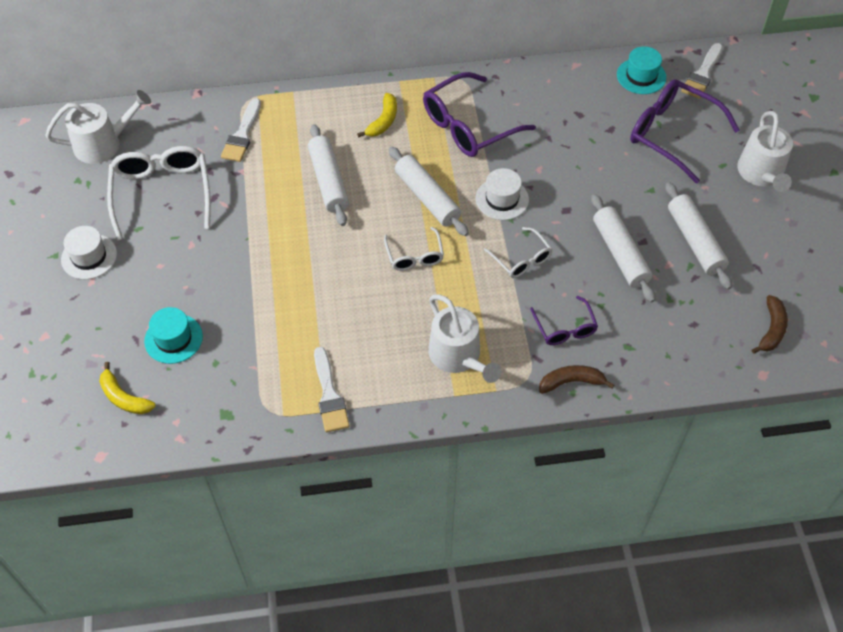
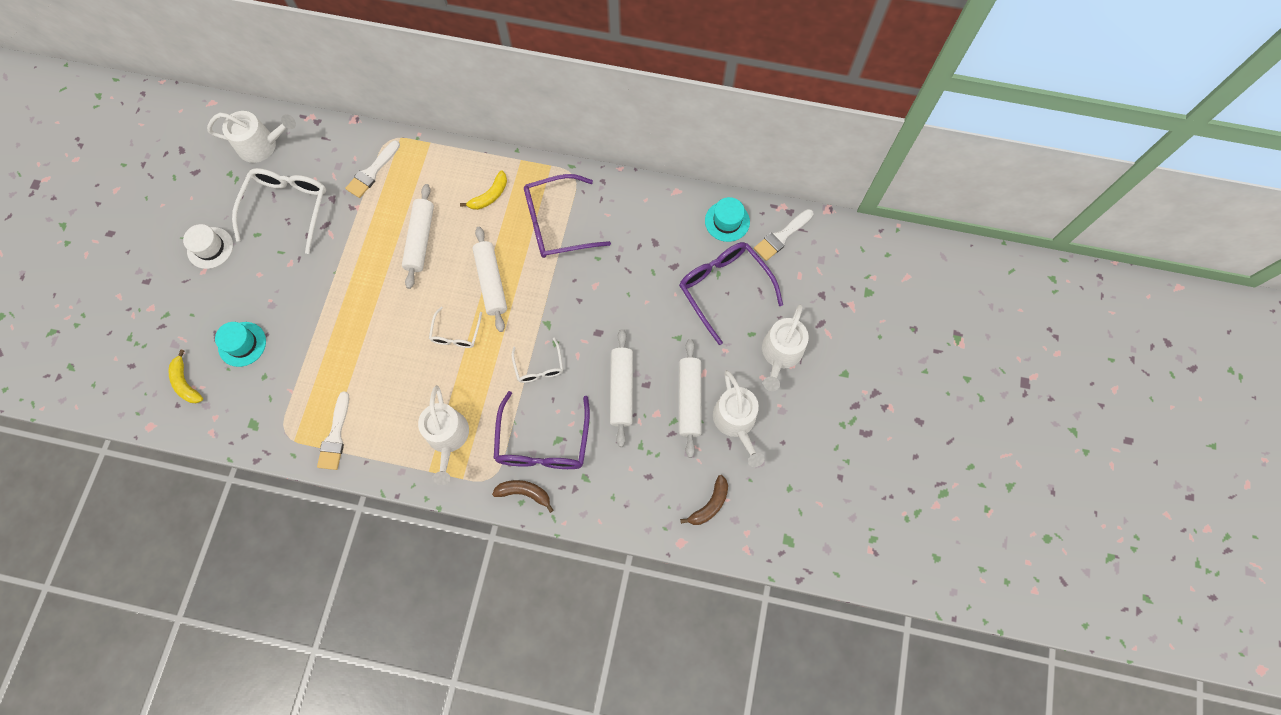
camera: 20 degrees right, 15 degrees up
white hat [476,168,529,220] -> none
purple glasses [530,296,598,345] -> purple glasses [494,391,590,469], size x1.84
none -> white watering can [713,370,765,467]

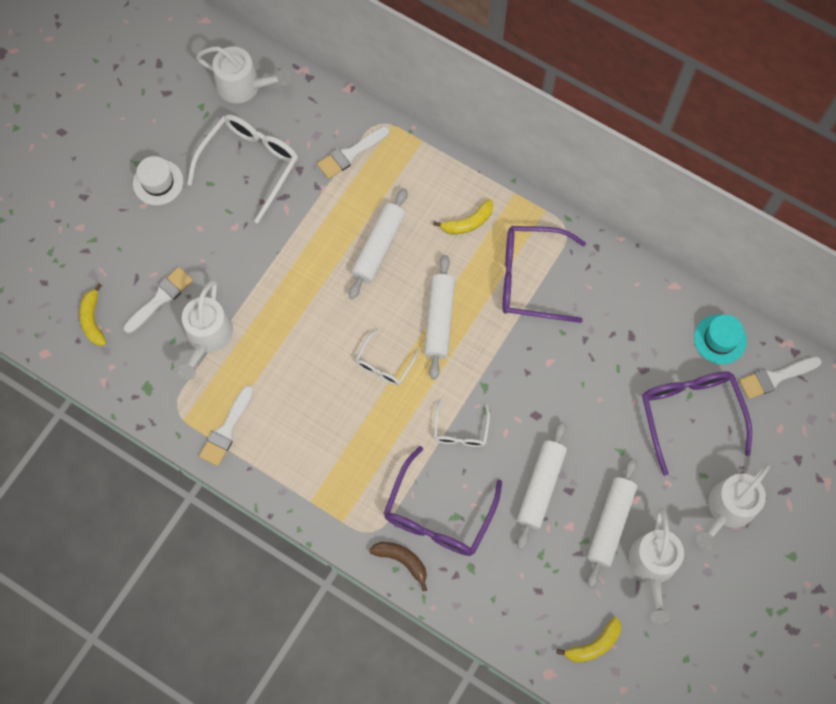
camera: 20 degrees right, 0 degrees up
turquoise hat [215,322,266,367] -> white brush [124,267,193,333]
white watering can [418,385,469,485] -> white watering can moved to [178,280,233,380]
brown banana [680,475,728,525] -> yellow banana [556,617,621,662]

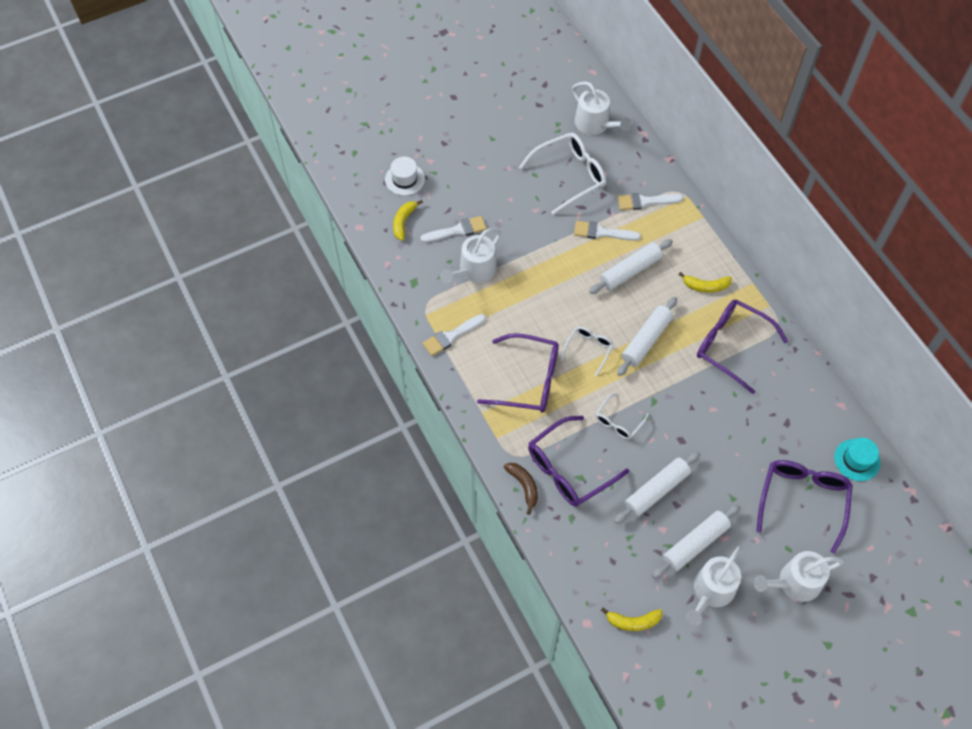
camera: 30 degrees right, 10 degrees down
white hat [133,156,183,205] -> white hat moved to [385,157,425,196]
white glasses [355,329,419,385] -> white glasses turned 150 degrees clockwise [561,327,613,376]
white brush [739,356,822,399] -> white brush moved to [574,221,641,241]
none -> purple glasses [477,333,559,413]

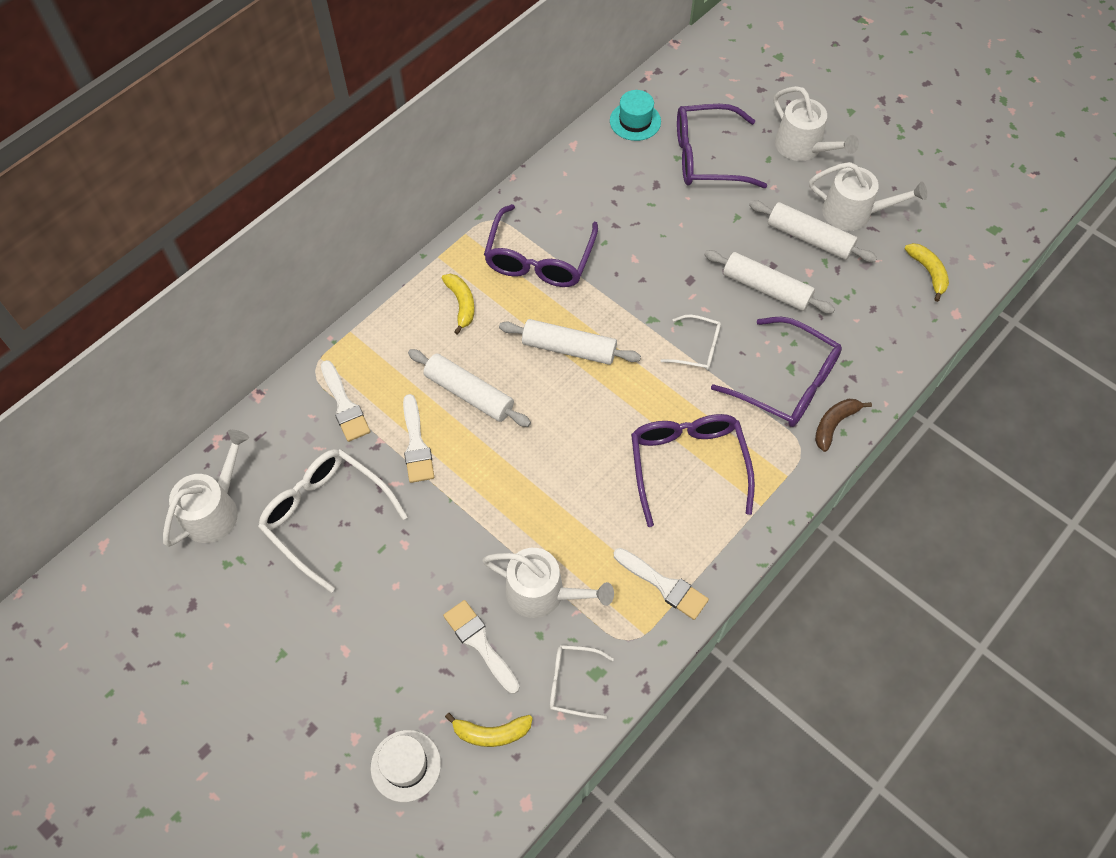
camera: 110 degrees left, 0 degrees up
white glasses [561,327,613,376] -> white glasses moved to [550,645,614,719]

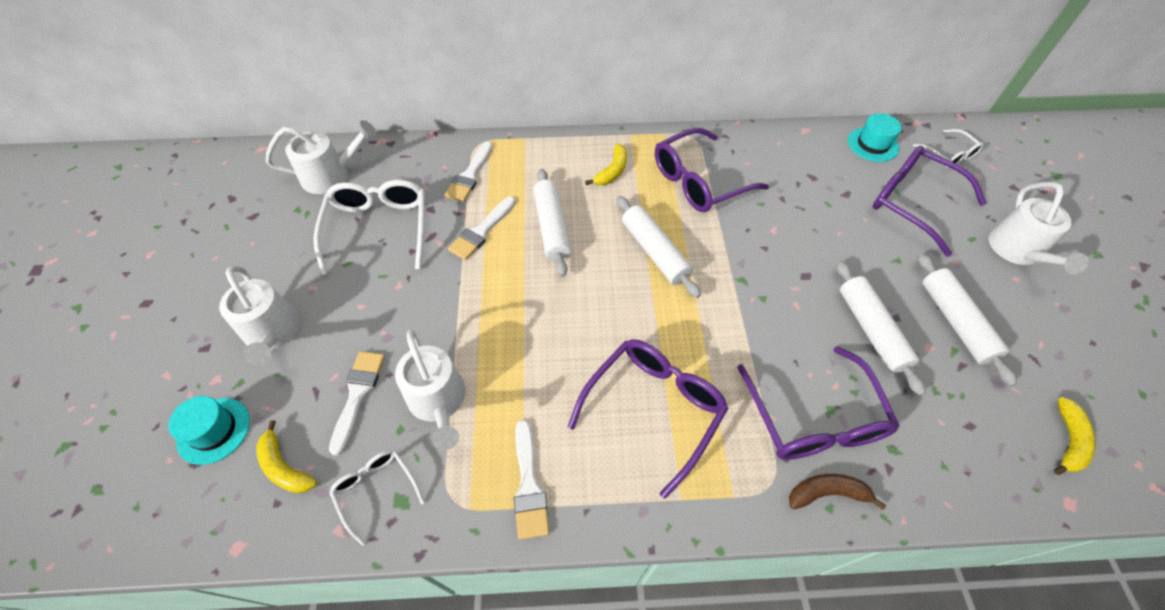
camera: 45 degrees right, 5 degrees down
white hat [371,730,441,802] -> turquoise hat [168,396,250,465]
white glasses [661,315,721,370] -> white glasses moved to [912,129,984,169]
white watering can [809,162,927,231] -> white watering can moved to [219,266,300,366]

